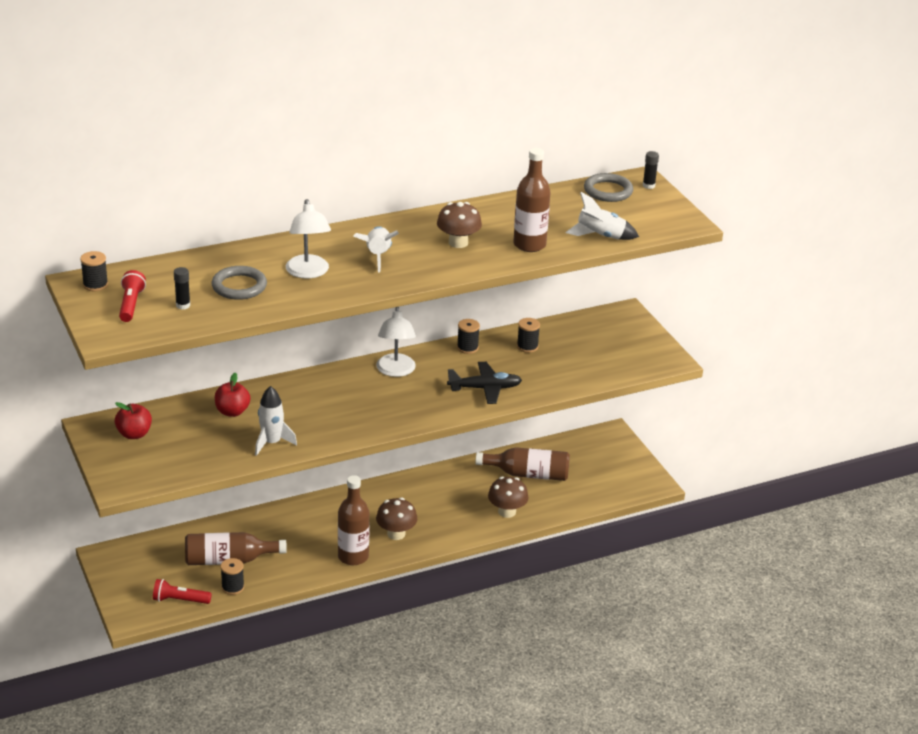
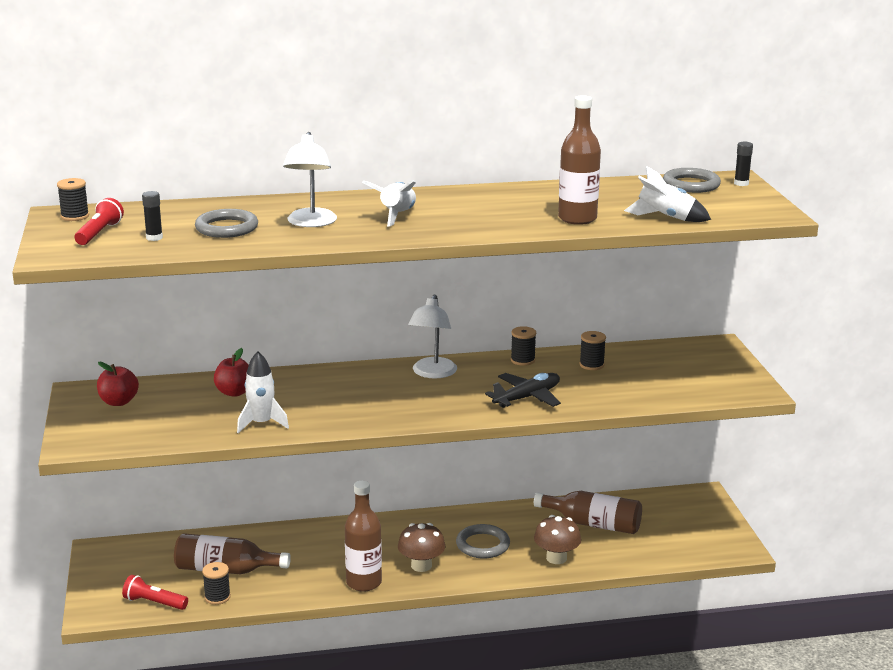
camera: 15 degrees right, 10 degrees down
brown mushroom [437,202,482,248] -> none
black plane [447,362,522,404] -> black plane turned 45 degrees counterclockwise [485,373,561,408]
none -> grey ring [456,524,510,559]

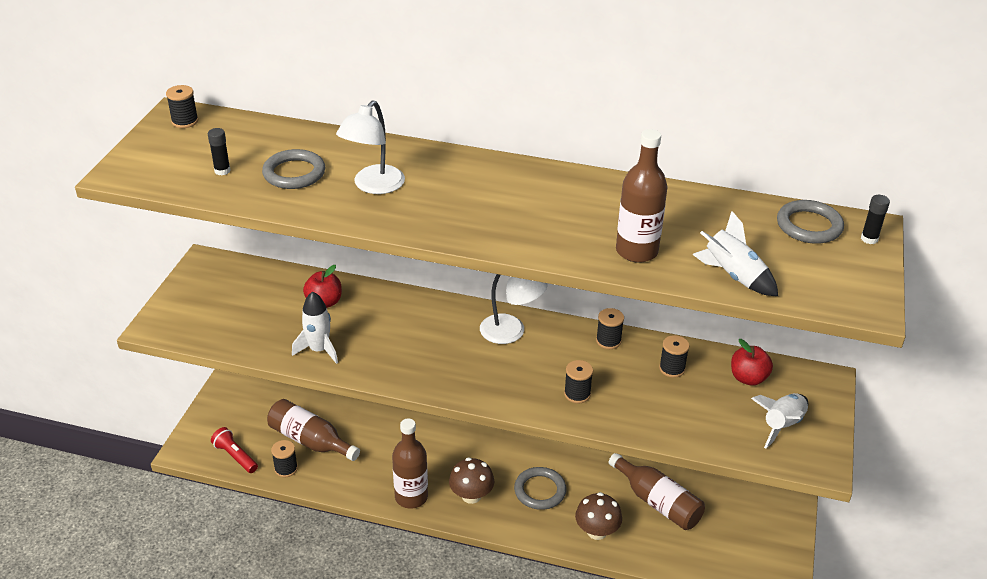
camera: 25 degrees right, 15 degrees up
red flashlight [75,198,124,245] -> none
red apple [97,362,139,406] -> red apple moved to [731,339,773,386]
white rocket [362,179,416,227] -> white rocket moved to [751,393,808,448]
white lamp [408,294,457,378] -> white lamp turned 105 degrees counterclockwise [480,274,548,344]
black plane [485,373,561,408] -> black spool [564,360,593,403]

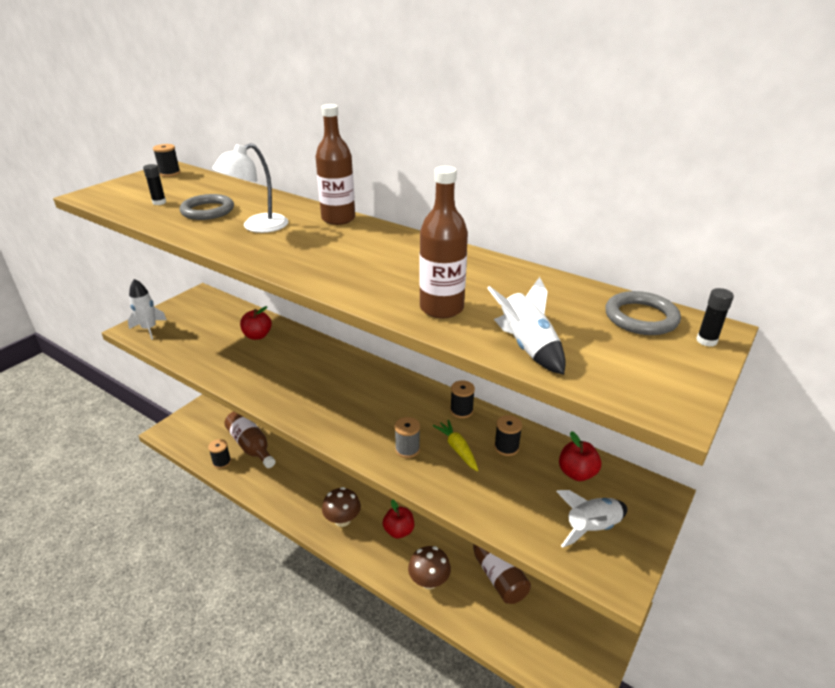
camera: 20 degrees right, 5 degrees down
red flashlight [211,427,258,473] -> none
white rocket [292,291,338,364] -> white rocket moved to [128,279,167,340]
brown bottle [392,418,428,509] -> brown bottle moved to [315,104,355,225]
white lamp [480,274,548,344] -> none
grey ring [514,467,567,510] -> red apple [383,499,414,539]
black spool [564,360,593,403] -> grey spool [395,417,420,458]
none -> yellow carrot [433,420,478,471]

